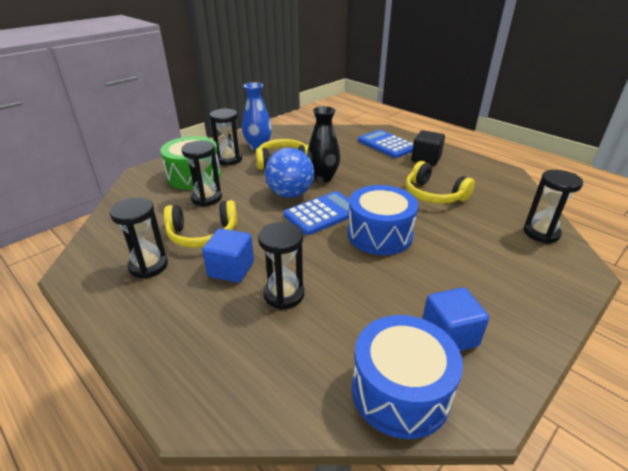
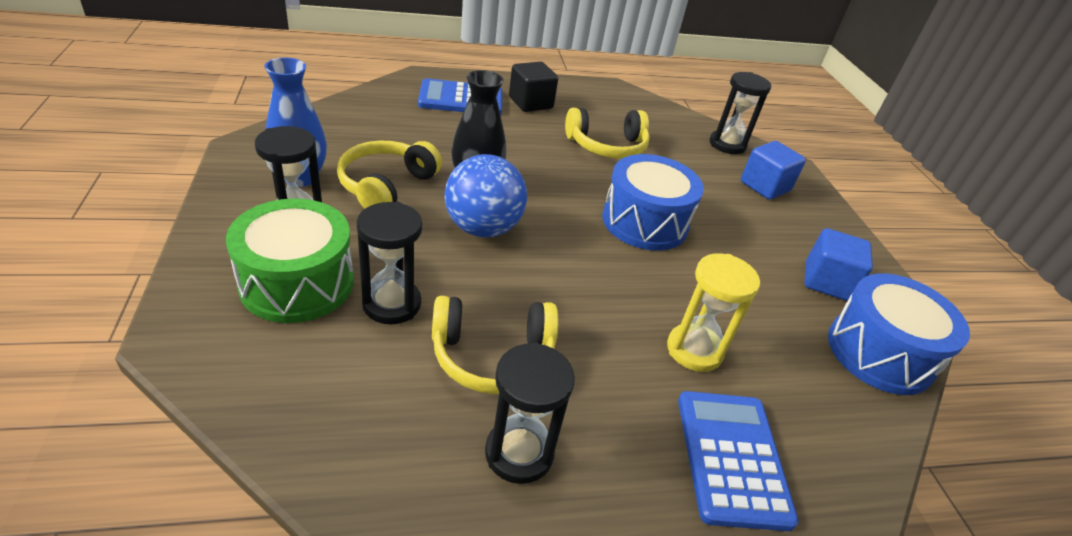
camera: 60 degrees left, 5 degrees up
yellow headphones [164,200,237,248] -> yellow headphones turned 60 degrees clockwise [432,296,558,394]
blue cube [202,228,254,283] -> blue cube moved to [741,141,806,200]
black hourglass [258,222,304,310] -> yellow hourglass [667,253,760,372]
blue calculator [284,191,350,235] -> blue calculator moved to [678,391,799,531]

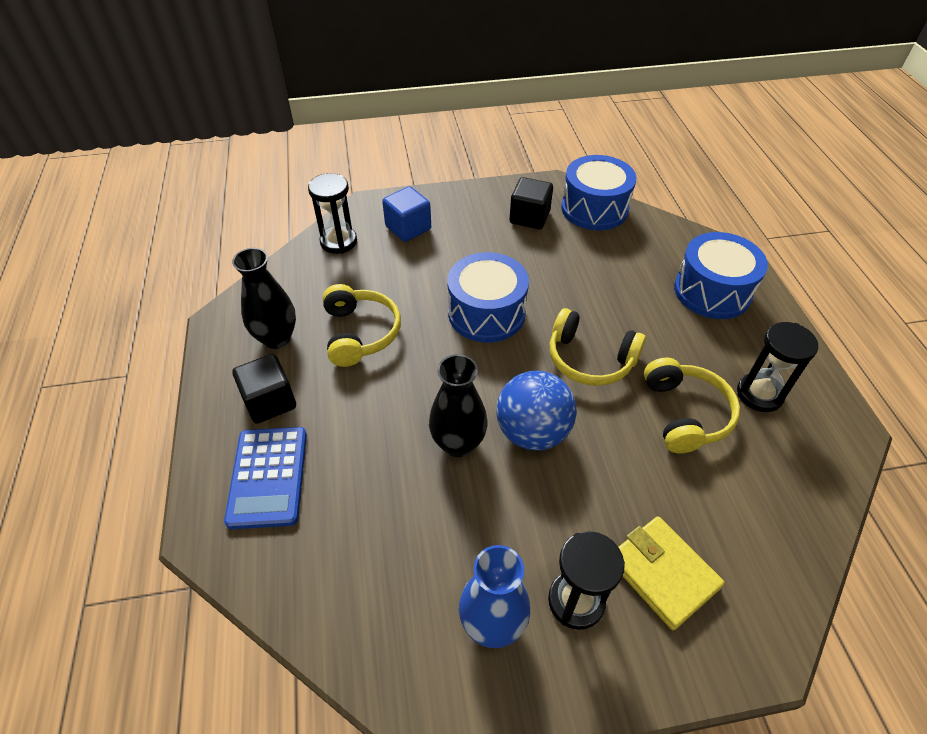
camera: 85 degrees left, 10 degrees up
green drum [226,199,354,323] -> yellow wallet [619,516,725,630]
yellow headphones [337,141,442,209] -> yellow headphones moved to [550,308,646,386]
black hourglass [356,202,422,324] -> none
yellow hourglass [667,253,760,372] -> none
blue calculator [678,391,799,531] -> blue drum [674,232,768,319]
blue cube [804,228,873,301] -> black cube [510,177,553,229]
none -> black vase [232,248,296,349]

